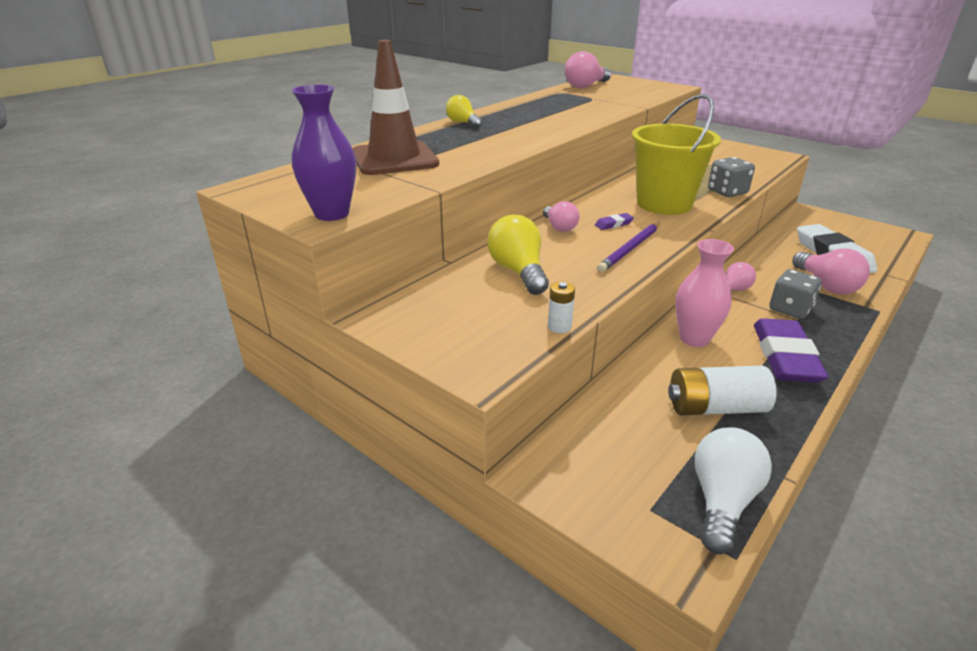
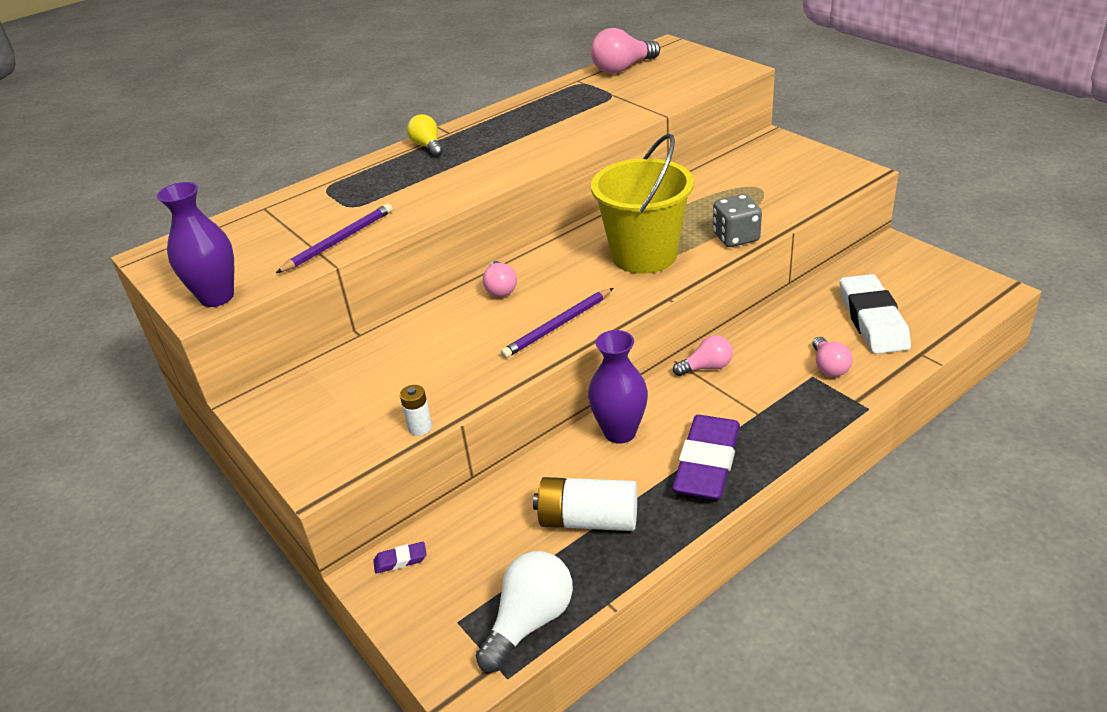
camera: 15 degrees right, 5 degrees up
brown traffic cone [353,40,439,175] -> none
yellow light bulb [488,215,549,295] -> none
purple eraser [595,213,634,230] -> purple eraser moved to [373,542,427,574]
pink vase [675,239,734,347] -> purple vase [588,330,648,444]
grey dice [769,269,822,319] -> none
pink light bulb [792,248,870,295] -> pink light bulb [812,337,852,377], size x0.63
none -> purple pencil [276,204,393,273]

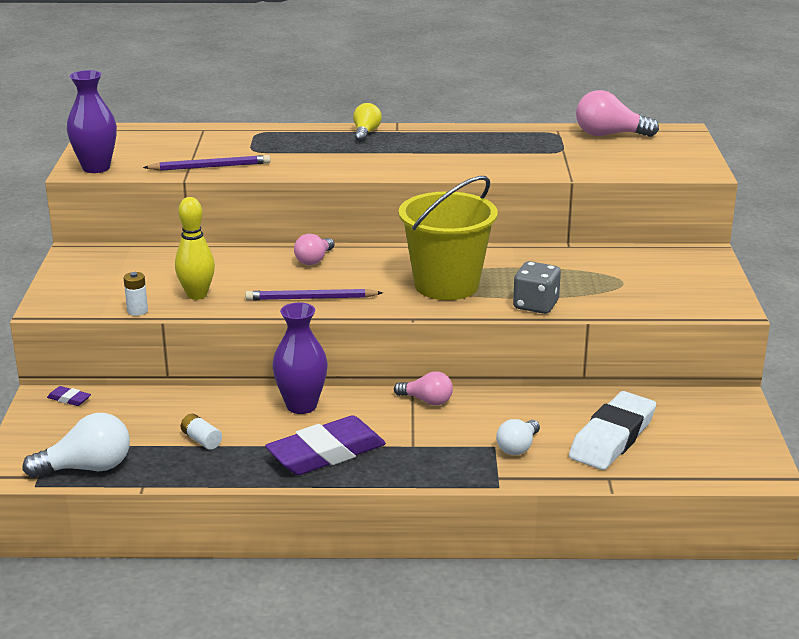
camera: 35 degrees right, 10 degrees down
white battery [533,477,637,531] -> white battery [181,414,222,450], size x0.50
pink light bulb [812,337,852,377] -> white light bulb [496,419,540,455]
none -> yellow bowling pin [175,197,215,300]

